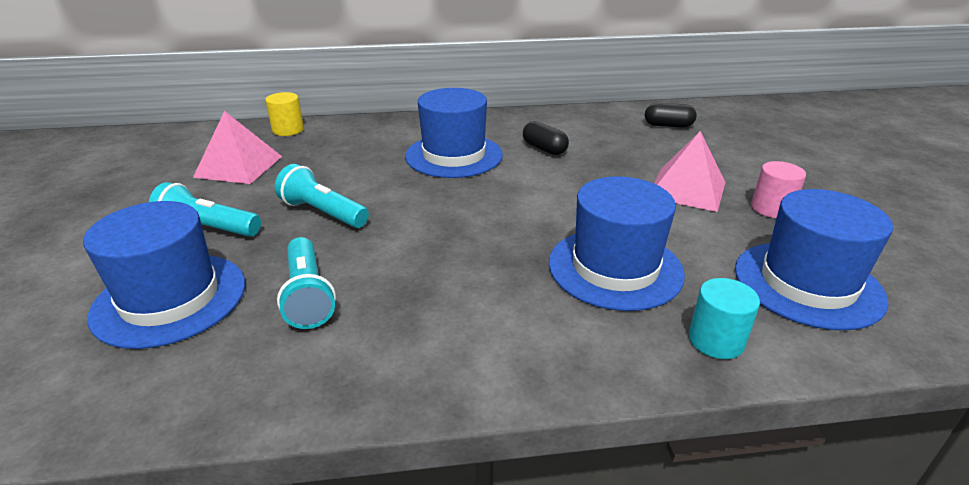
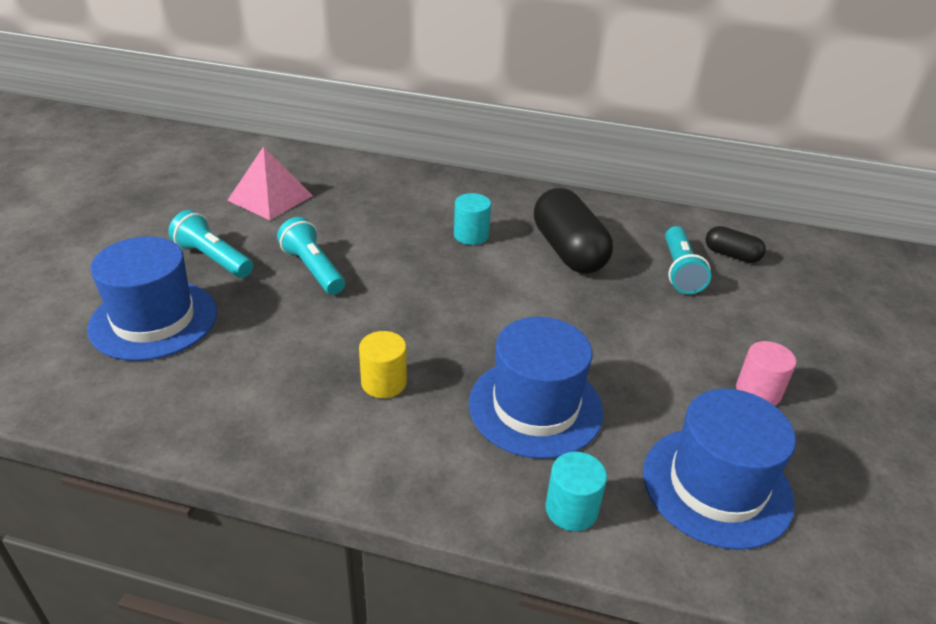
camera: 20 degrees right, 5 degrees up
yellow cylinder [265,92,304,136] -> yellow cylinder moved to [359,331,407,398]
turquoise flashlight [277,237,336,329] -> turquoise flashlight moved to [665,226,711,294]
blue hat [405,88,503,178] -> turquoise cylinder [454,193,491,245]
black capsule [523,121,569,155] -> black capsule [534,188,613,274], size x1.92
pink pyramid [654,131,725,212] -> none

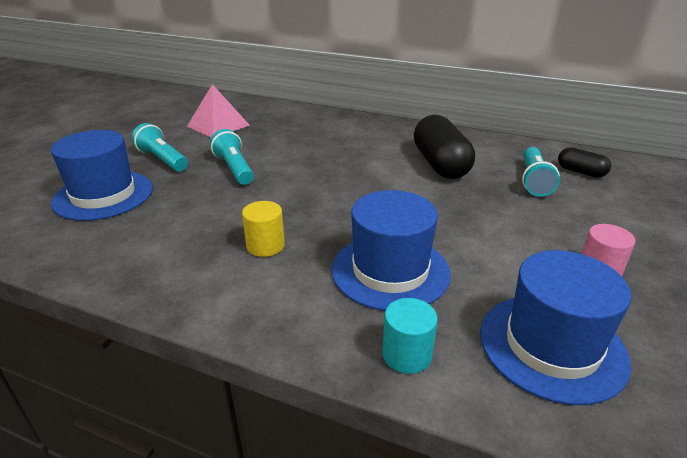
camera: 10 degrees right, 5 degrees down
turquoise cylinder [454,193,491,245] -> none

